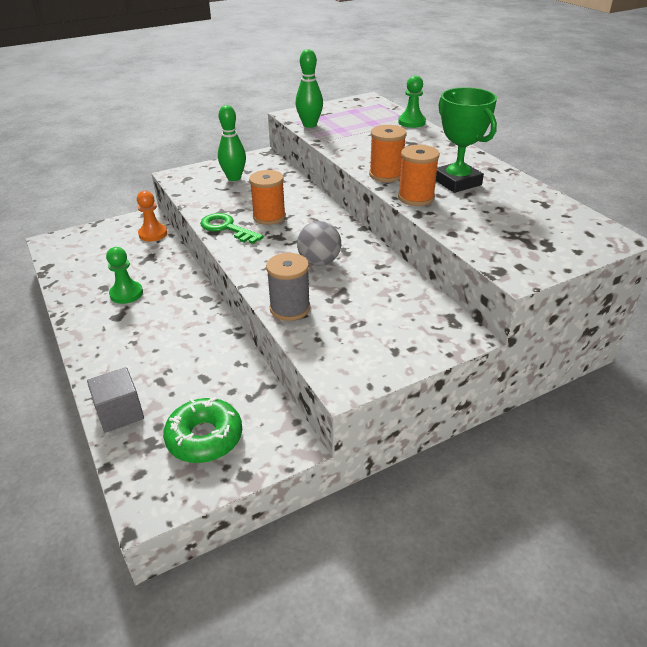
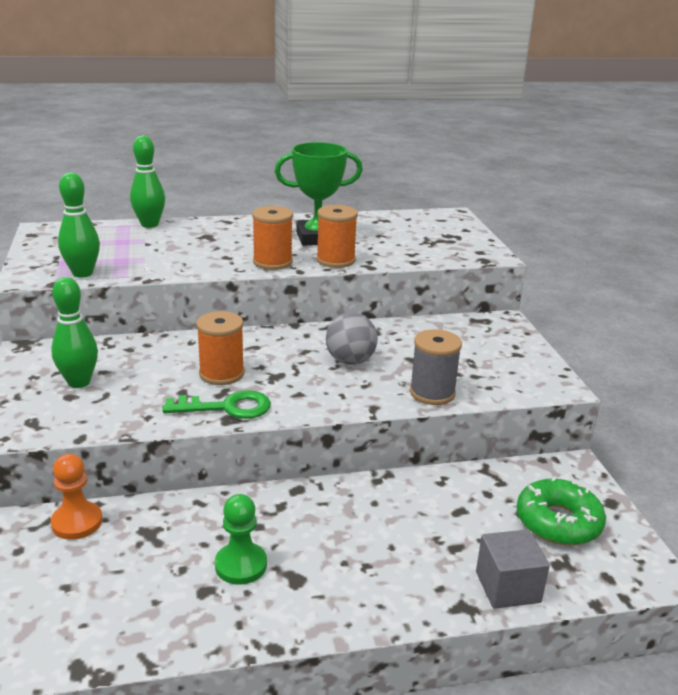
camera: 75 degrees left, 10 degrees down
green key [200,213,264,244] -> green key turned 150 degrees counterclockwise [163,390,271,419]
green pawn [398,75,426,128] -> green bowling pin [130,136,165,228]

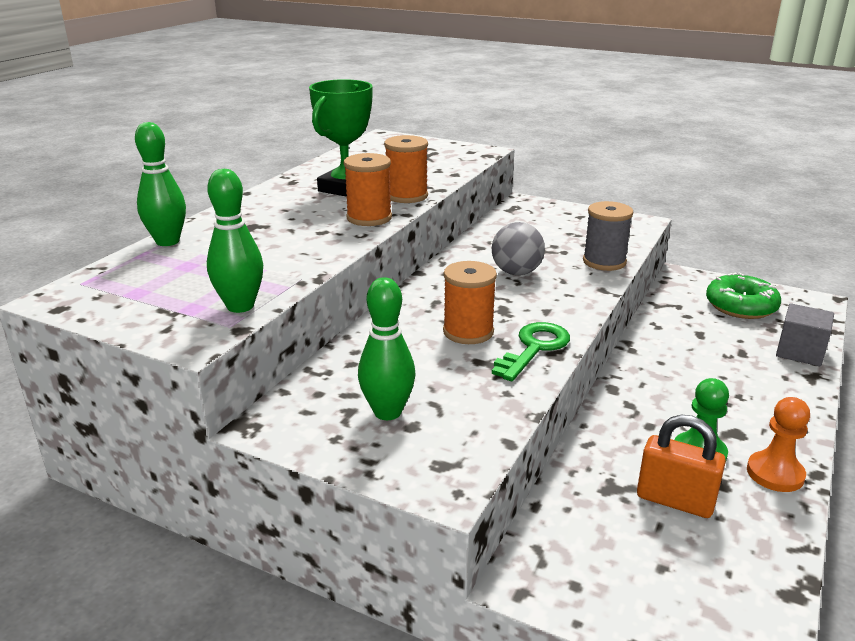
camera: 50 degrees left, 0 degrees up
orange pawn [51,454,103,540] -> orange pawn moved to [747,397,810,492]
none -> orange padlock [637,415,726,518]

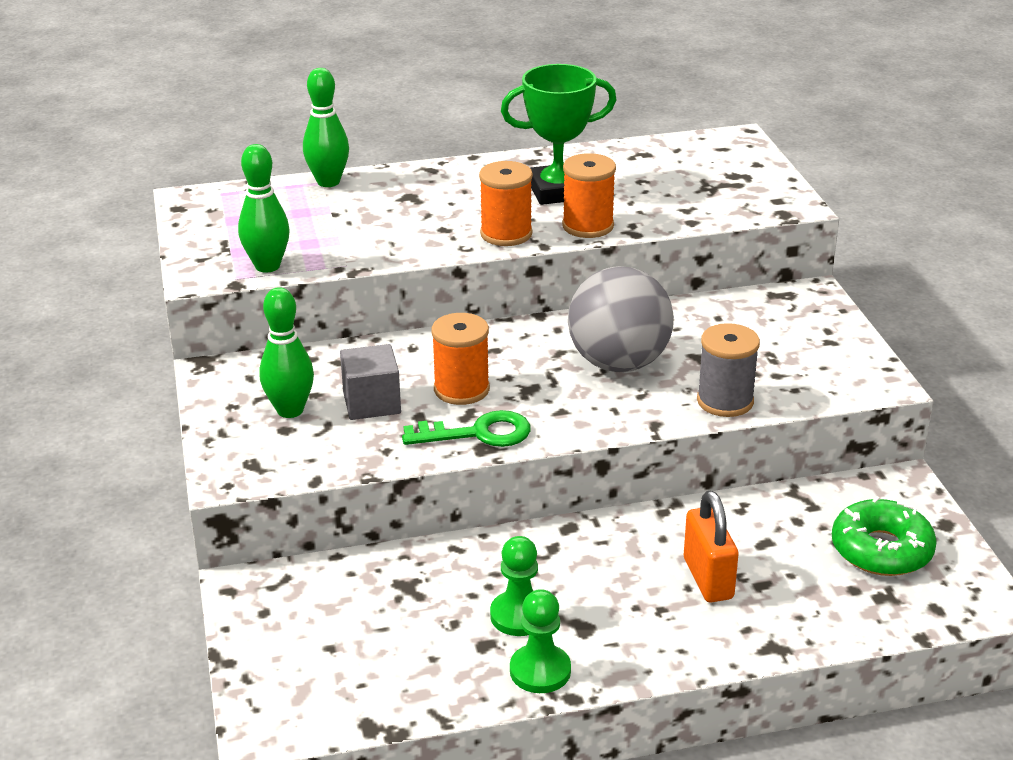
camera: 50 degrees right, 5 degrees up
grey ball [492,222,545,275] -> grey ball [568,266,674,372], size x1.60
orange padlock [637,415,726,518] -> orange padlock moved to [684,491,739,602]
orange pawn [747,397,810,492] -> green pawn [510,589,571,693]
grey cube [776,303,834,366] -> grey cube moved to [340,344,401,420]

